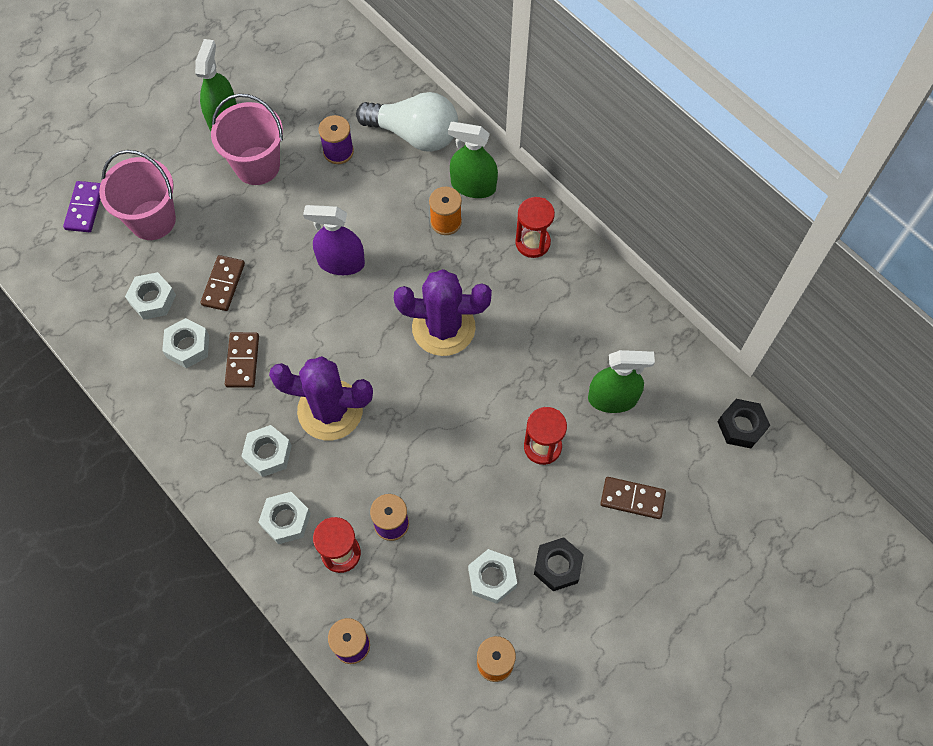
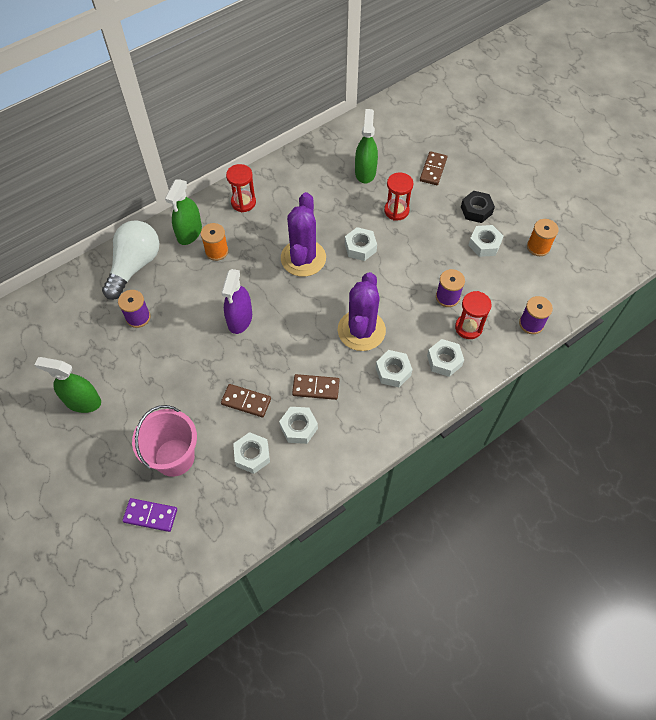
camera: 85 degrees left, 5 degrees down
pink bucket [211,94,283,185] -> none
black nut [718,399,770,448] -> none
none -> white nut [345,227,377,261]

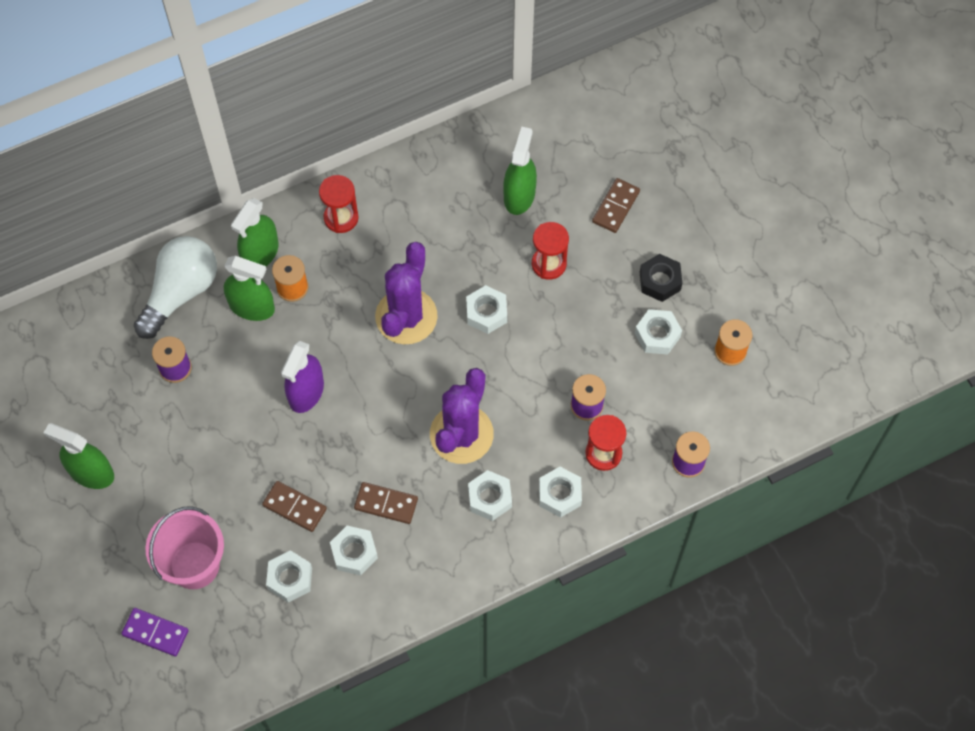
camera: 10 degrees right, 5 degrees up
none -> green spray bottle [224,256,275,321]

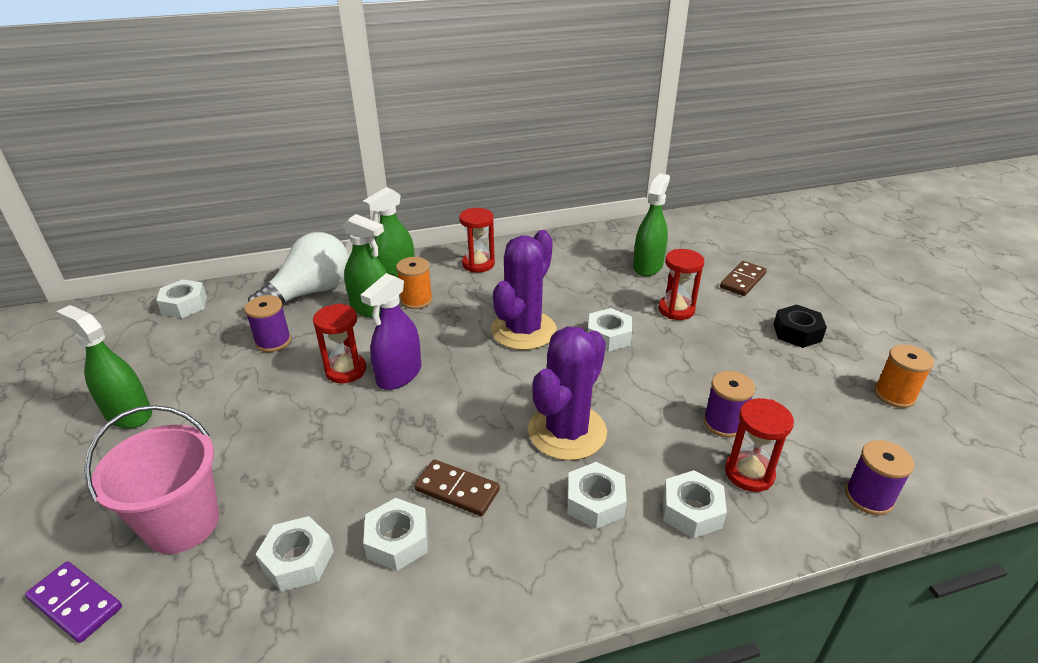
camera: 10 degrees right, 30 degrees down
brown domino [262,481,327,532] -> none
white nut [635,309,682,355] -> white nut moved to [156,279,207,318]
none -> red hourglass [313,304,366,383]

